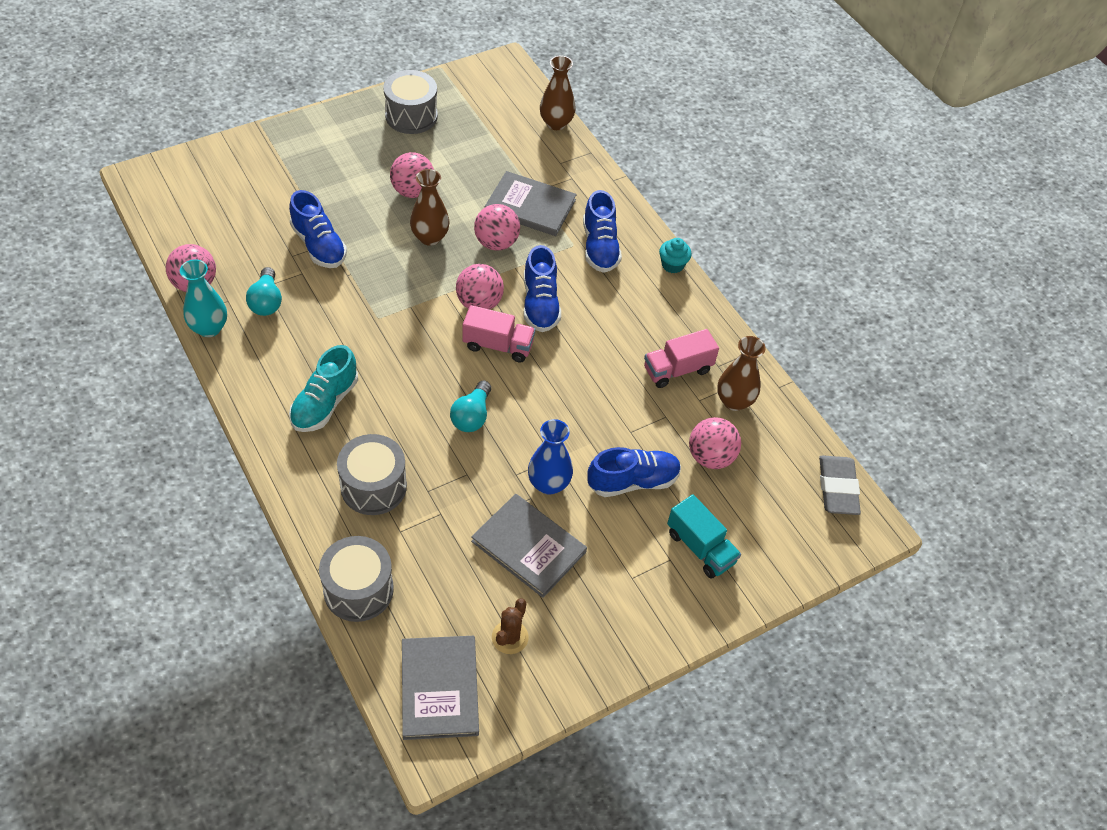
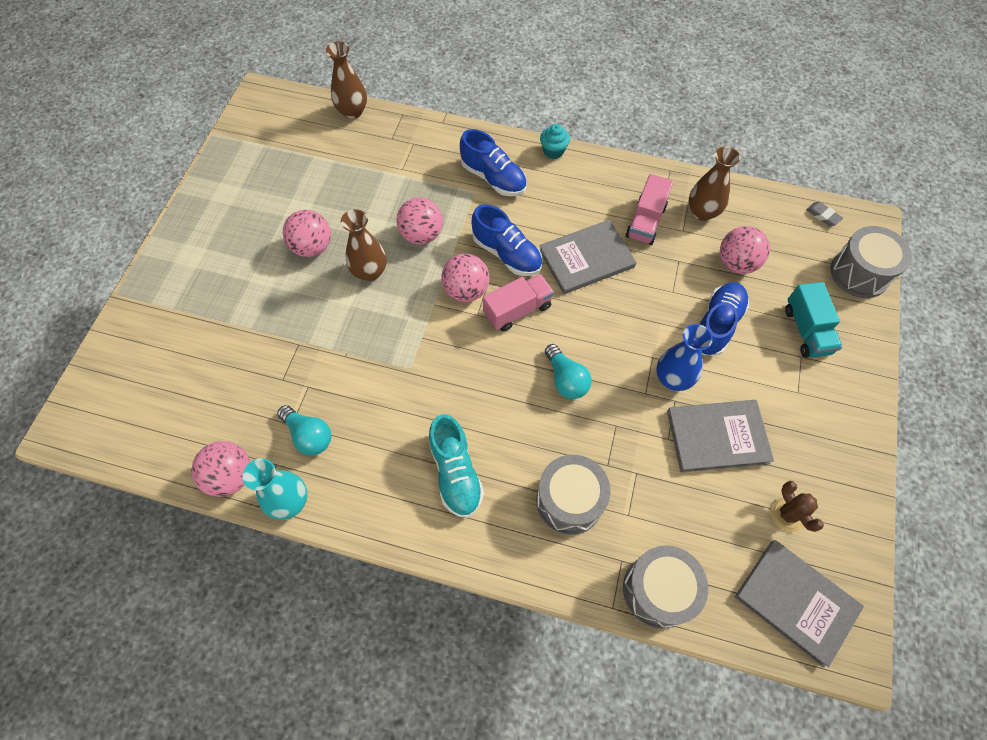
camera: 40 degrees left, 10 degrees up
blue shoe [289,190,347,268] -> none
grey drum [383,70,438,134] -> grey drum moved to [831,226,912,298]
grey book [485,171,577,236] -> grey book moved to [539,220,636,294]
turquoise truck [667,494,741,578] -> turquoise truck turned 75 degrees clockwise [785,282,842,358]
grey eraser [819,455,861,515] -> grey eraser [806,202,843,226], size x0.51

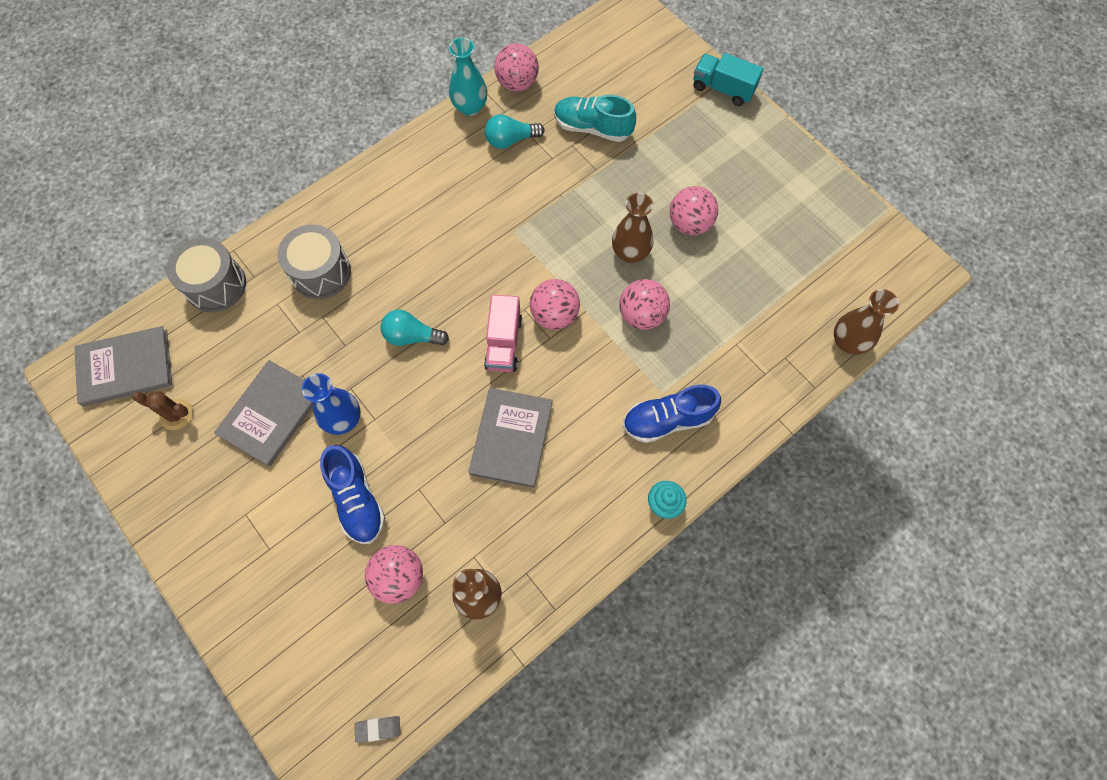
camera: 125 degrees right, 5 degrees up
turquoise shoe [428,414,484,518] -> turquoise shoe moved to [554,95,636,142]
blue shoe [472,204,542,276] -> none
pink truck [626,174,673,245] -> none
turquoise truck [785,282,842,358] -> turquoise truck moved to [693,53,764,106]
grey drum [831,226,912,298] -> none

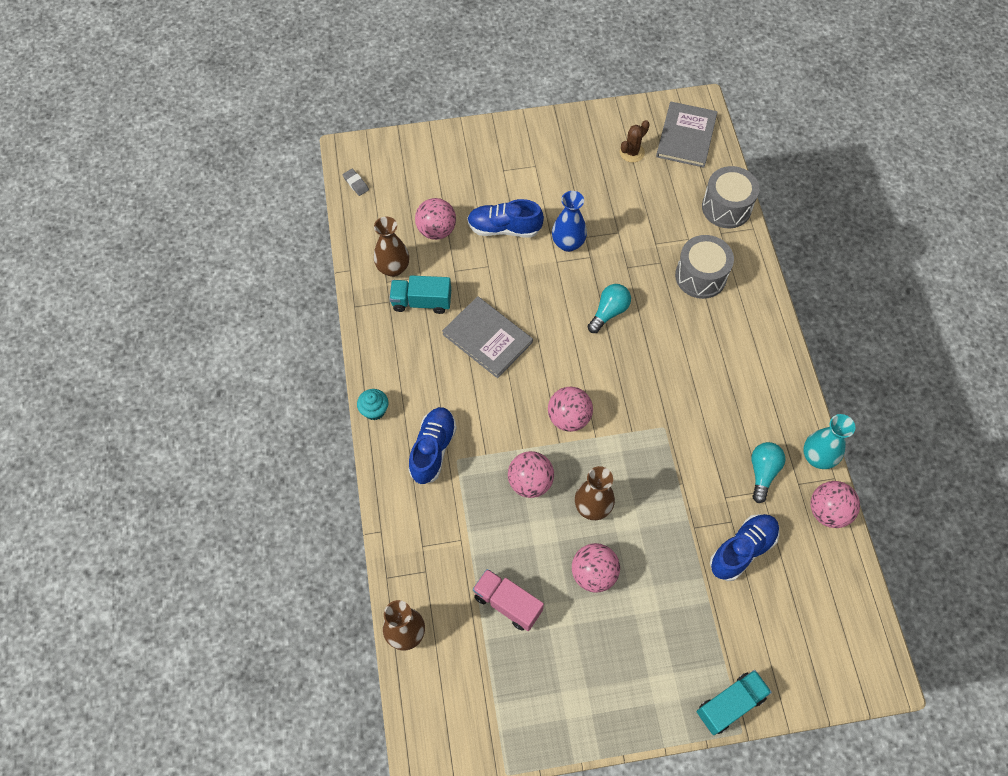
camera: 120 degrees right, 5 degrees down
grey book [214,360,313,467] -> none
grey eraser [354,716,401,743] -> grey eraser turned 60 degrees counterclockwise [343,169,369,196]
pink truck [484,295,522,372] -> pink truck moved to [473,569,544,631]
turquoise shoe [554,95,636,142] -> blue shoe [710,514,779,581]
none -> turquoise truck [389,275,451,314]

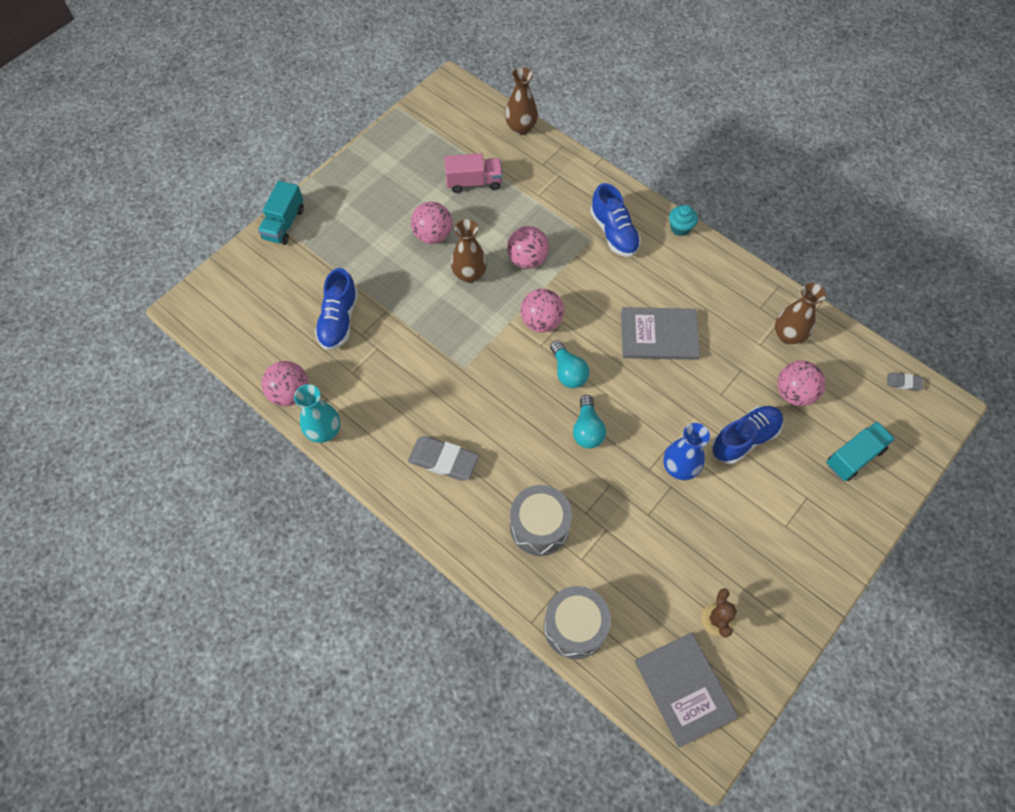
camera: 140 degrees right, 0 degrees up
turquoise truck [389,275,451,314] -> turquoise truck moved to [826,421,895,481]
turquoise light bulb [751,442,786,503] -> turquoise light bulb moved to [550,340,589,388]
none -> grey eraser [408,436,479,481]

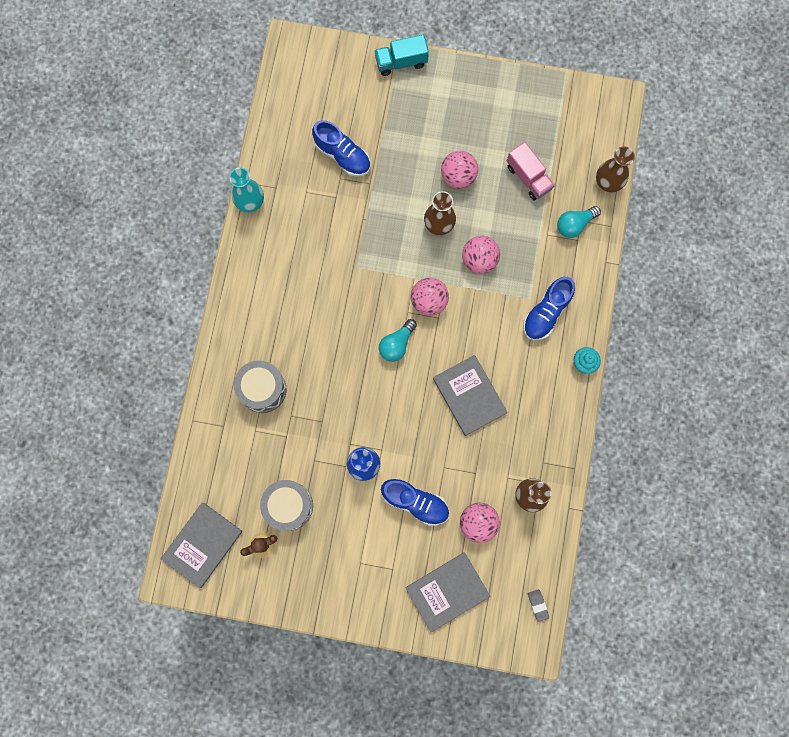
camera: 60 degrees right, 15 degrees up
pink ball [261,361,308,407] -> none
blue shoe [315,268,358,350] -> blue shoe turned 120 degrees counterclockwise [312,120,370,177]
grey eraser [408,436,479,481] -> none
grey drum [544,586,611,659] -> grey drum moved to [260,480,313,531]
turquoise light bulb [573,395,606,449] -> turquoise light bulb moved to [557,206,601,238]
turquoise truck [826,421,895,481] -> grey book [405,552,490,632]

